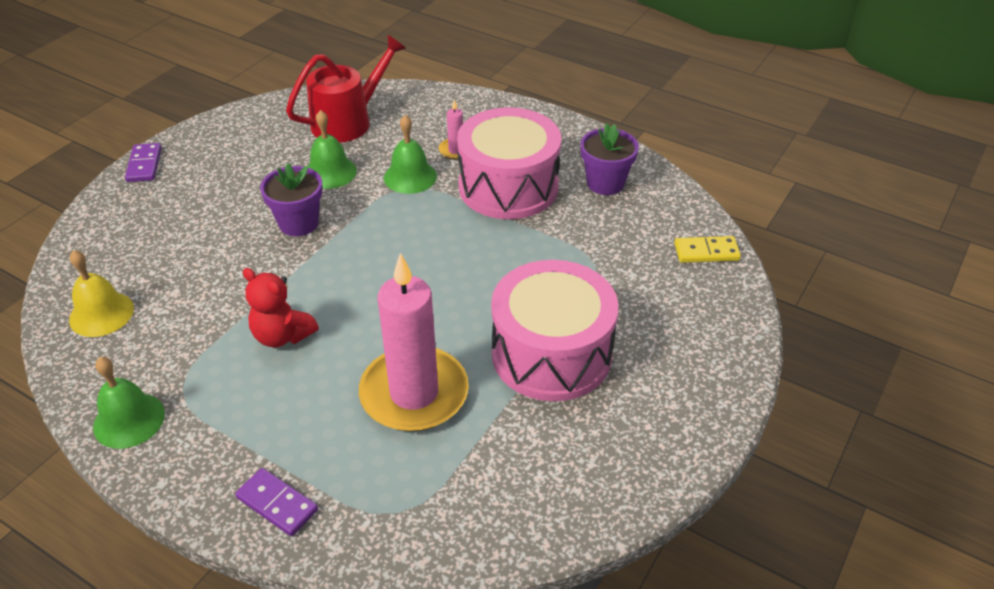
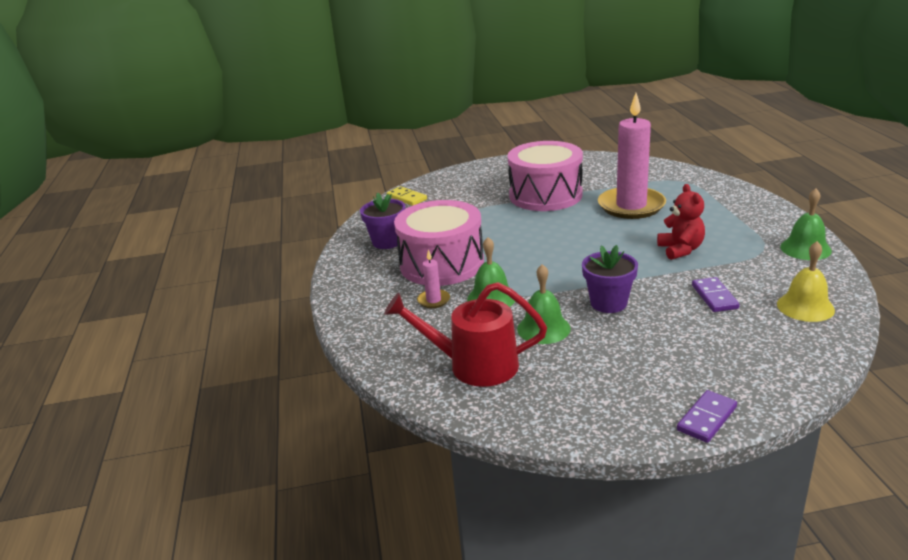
camera: 130 degrees left, 15 degrees down
purple domino [235,468,318,536] -> purple domino moved to [692,277,740,312]

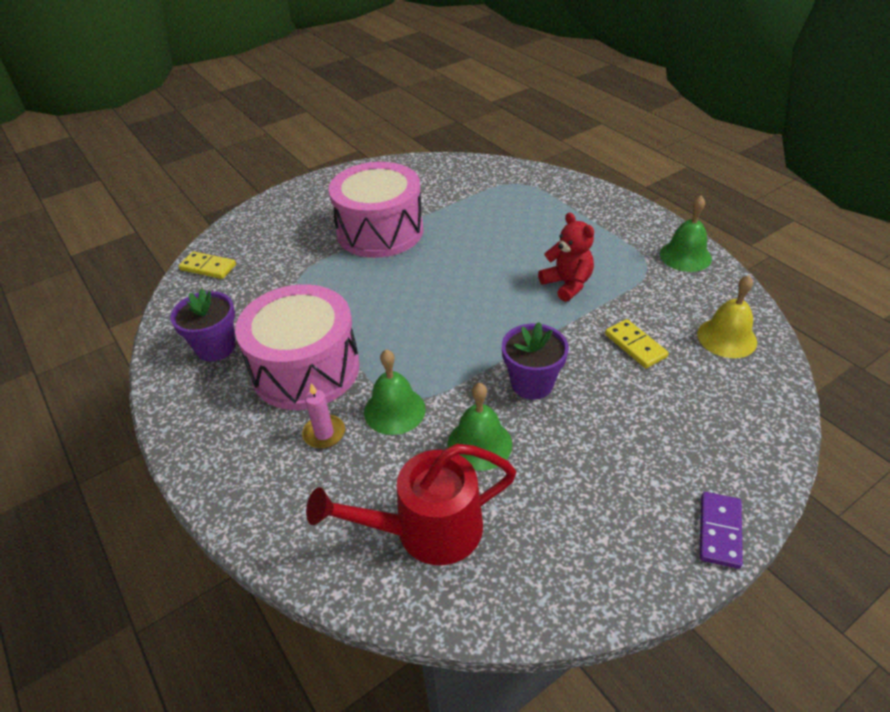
camera: 25 degrees left, 15 degrees up
pink candle [598,93,666,219] -> none
purple domino [692,277,740,312] -> yellow domino [605,319,669,368]

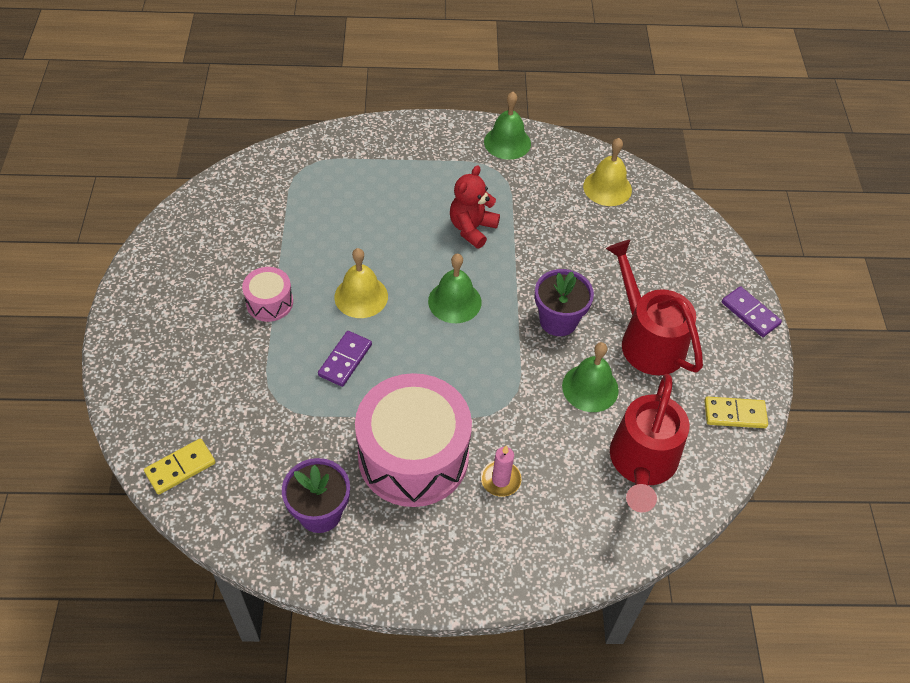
camera: 60 degrees left, 10 degrees up
pink drum [329,162,423,258] -> pink drum [242,267,293,322], size x0.47
green bell [364,349,426,435] -> green bell moved to [428,254,482,323]
red teddy bear [538,212,594,302] -> red teddy bear turned 60 degrees counterclockwise [450,165,500,249]
yellow domino [605,319,669,368] -> yellow domino moved to [704,397,768,428]
none -> purple domino [318,331,372,387]
none -> yellow bell [334,248,388,318]
none -> red watering can [606,240,703,375]

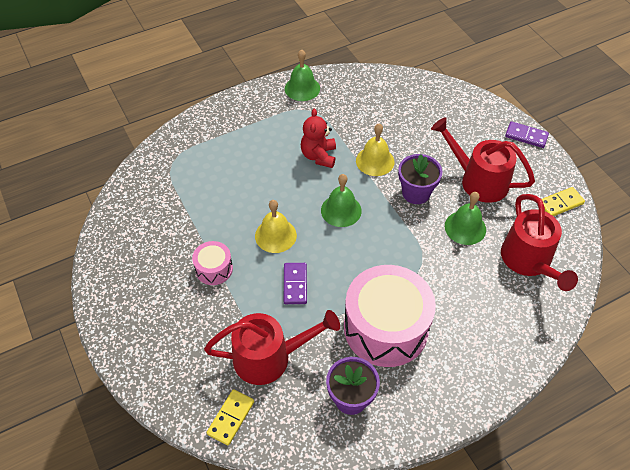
camera: 25 degrees left, 0 degrees up
pink candle [481,445,522,497] -> none
yellow bell [583,138,632,206] -> yellow bell moved to [356,123,395,176]
none -> red watering can [204,310,340,385]

